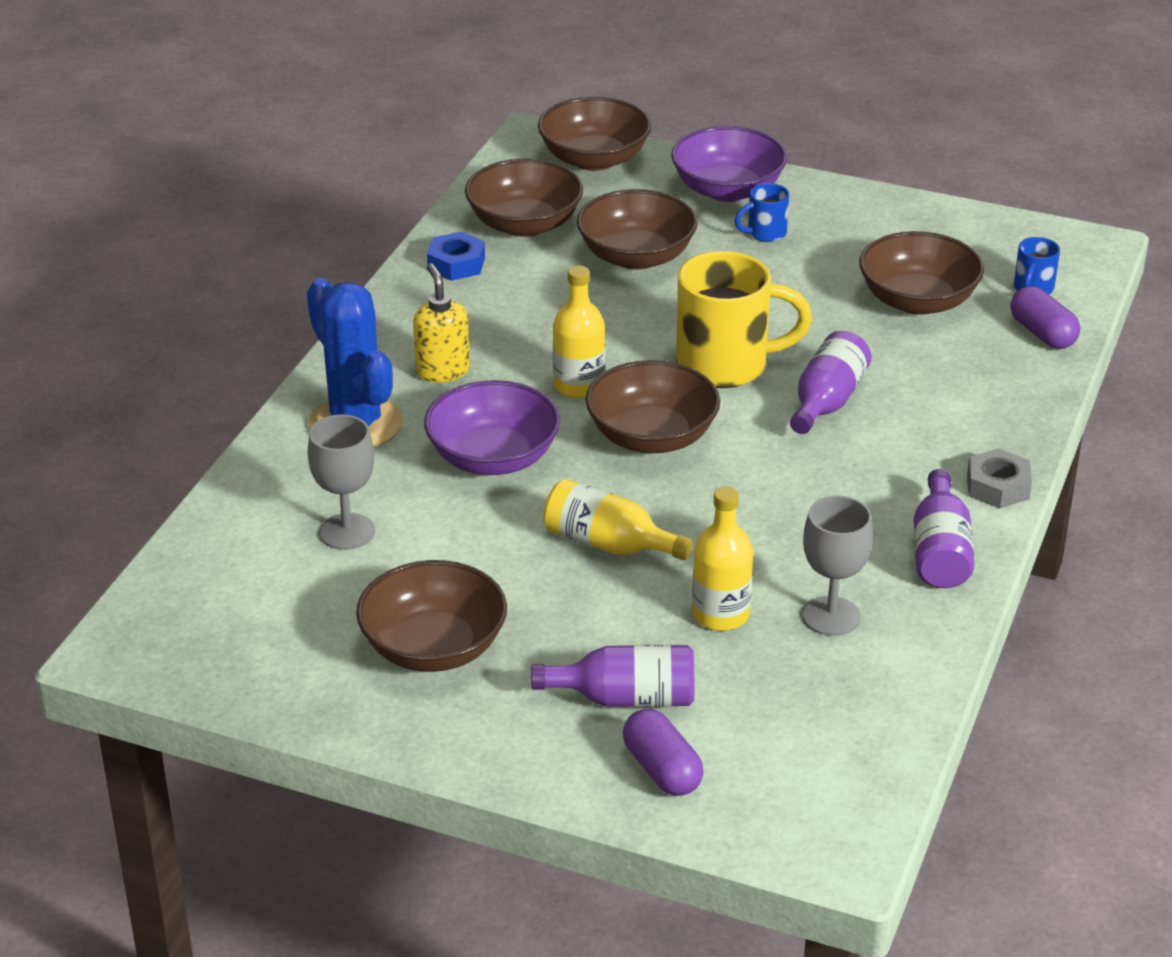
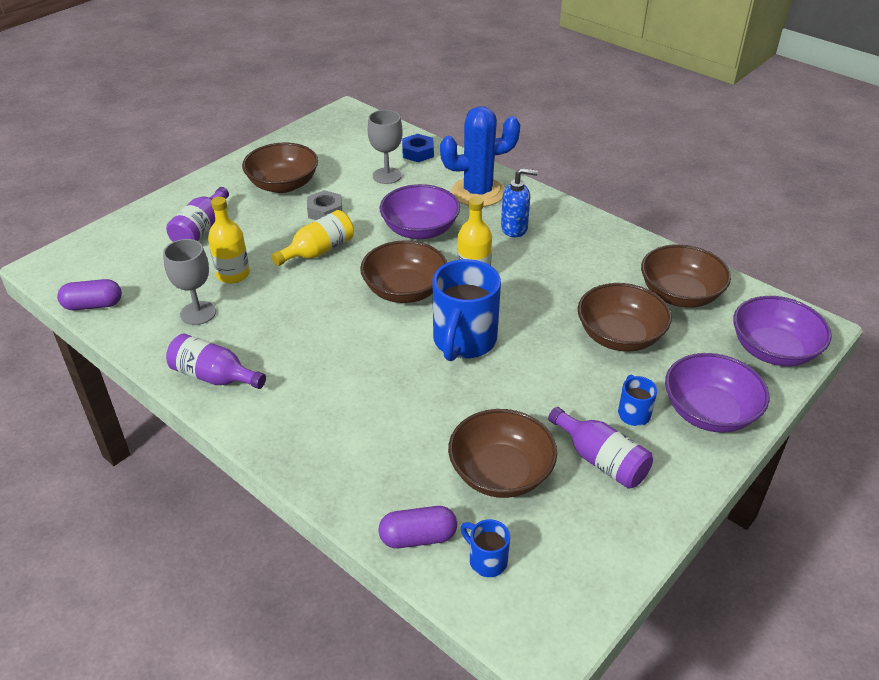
camera: 110 degrees right, 5 degrees up
yellow soap dispenser [413,263,470,383] -> blue soap dispenser [501,168,538,237]
blue nut [427,232,485,281] -> blue nut moved to [402,134,434,162]
brown bowl [538,97,651,171] -> purple bowl [733,296,832,366]
purple capsule [623,709,704,796] -> purple capsule moved to [57,279,122,310]
yellow mug [676,251,812,388] -> blue mug [432,259,501,361]
purple bottle [790,331,871,434] -> purple bottle moved to [548,407,653,489]
grey nut [967,448,1032,508] -> grey nut moved to [307,190,342,220]

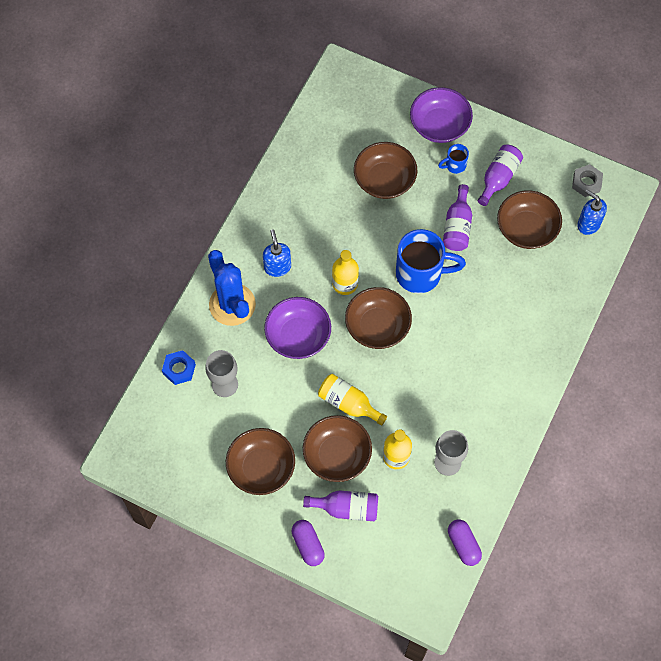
camera: 105 degrees left, 25 degrees up
purple bottle [166,334,266,389] -> purple bottle moved to [443,184,472,251]
grey nut [307,190,342,220] -> grey nut moved to [572,164,603,197]
purple capsule [379,506,457,548] -> purple capsule moved to [292,520,325,566]
blue mug [461,519,510,577] -> blue soap dispenser [577,189,607,235]
brown bowl [641,244,731,308] -> brown bowl moved to [303,415,372,482]
purple bowl [733,296,832,366] -> none

